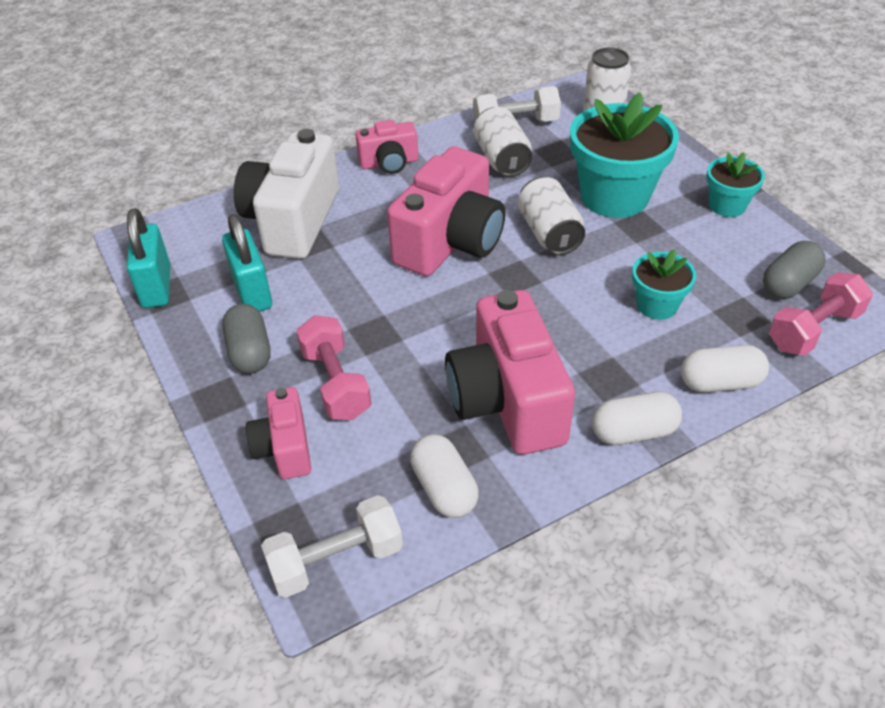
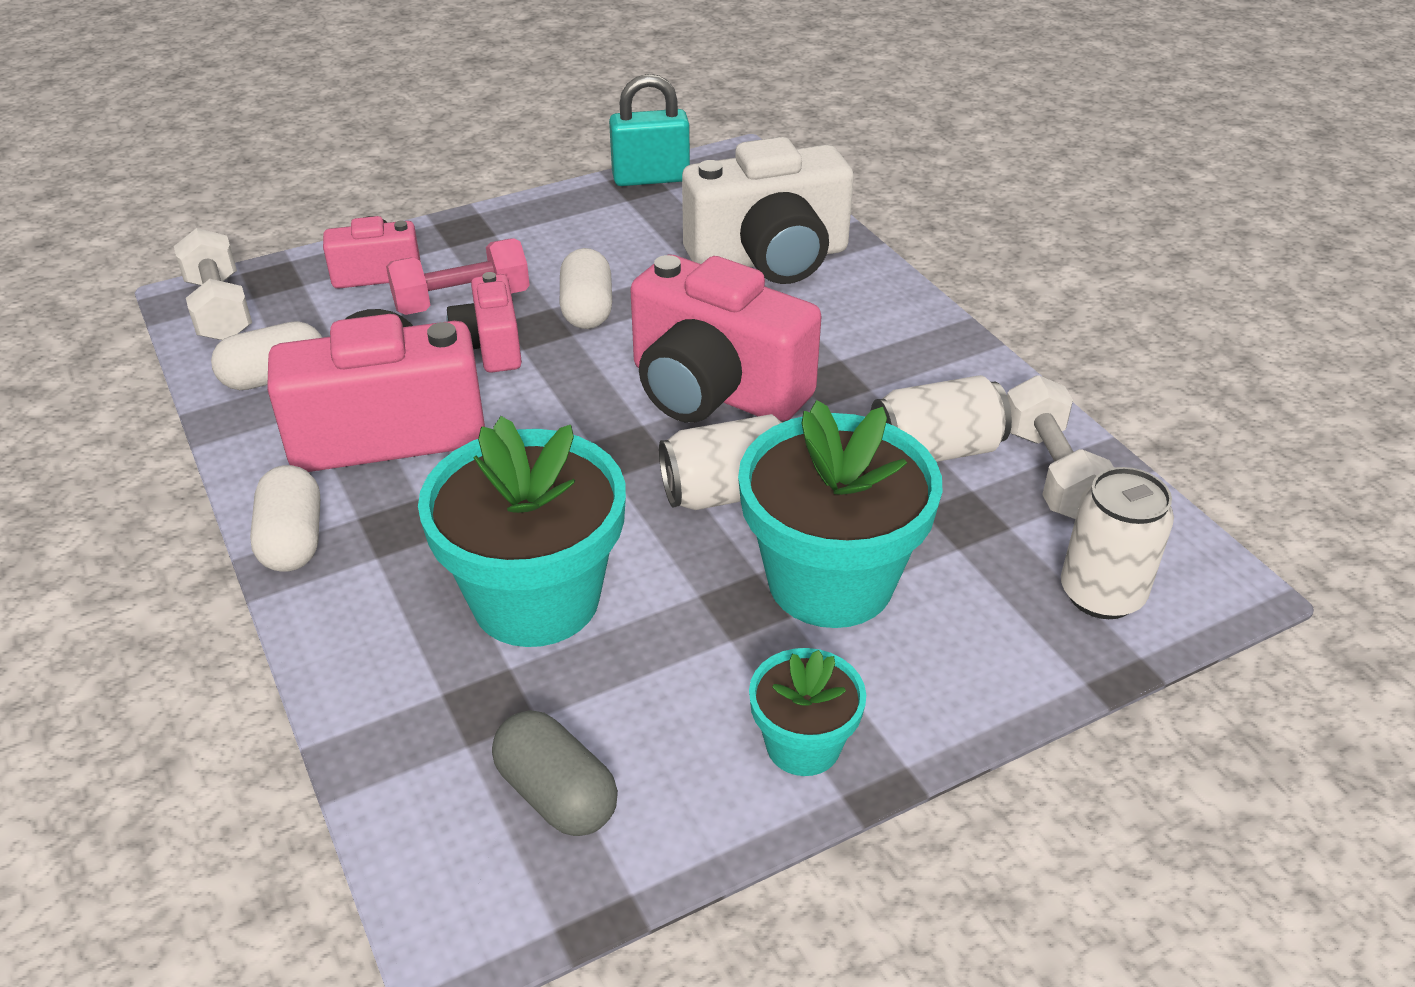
camera: 90 degrees right, 5 degrees down
turquoise padlock [222,214,272,311] -> none
grey capsule [222,304,271,374] -> none
white camera [234,129,339,259] -> white camera turned 150 degrees clockwise [682,137,854,284]
pink camera [355,120,418,174] -> pink camera moved to [446,272,522,373]
turquoise flower pot [632,249,696,320] -> turquoise flower pot [418,416,626,647], size x1.90
white capsule [681,345,769,393] -> white capsule moved to [560,248,612,329]
pink dumbbell [769,272,873,356] -> none

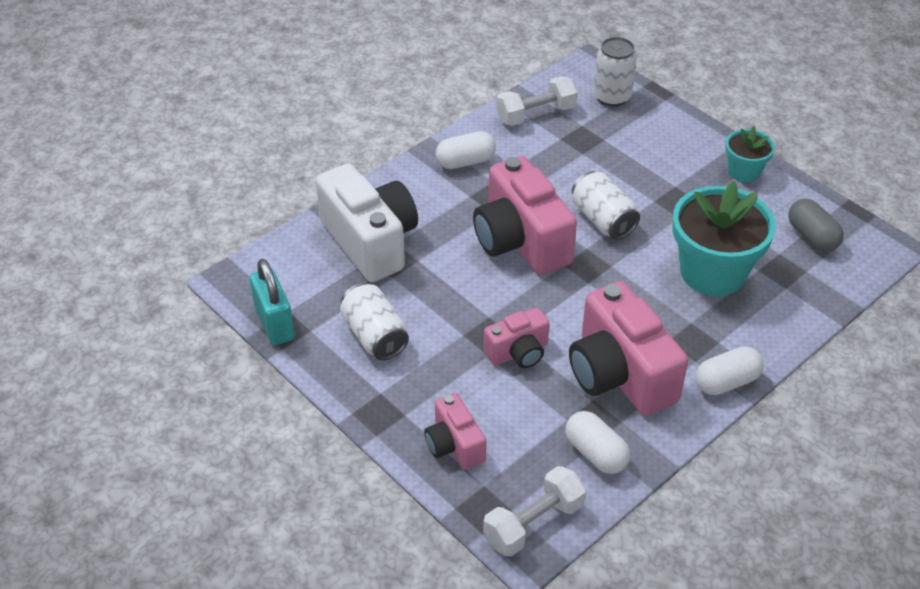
camera: 105 degrees left, 5 degrees up
pink dumbbell [386,238,530,315] -> none
grey capsule [492,710,618,836] -> grey capsule turned 60 degrees counterclockwise [788,199,844,252]
white capsule [560,248,612,329] -> white capsule moved to [436,131,496,169]
pink camera [630,254,822,423] -> pink camera turned 135 degrees clockwise [473,156,577,275]
turquoise flower pot [738,400,943,628] -> none
white can [871,375,1012,462] -> white can moved to [340,283,409,360]

